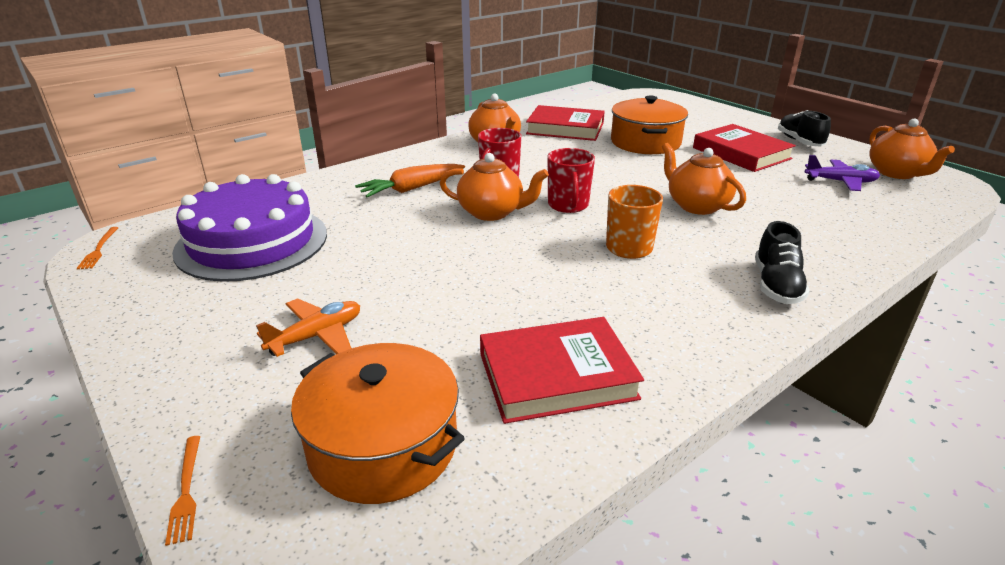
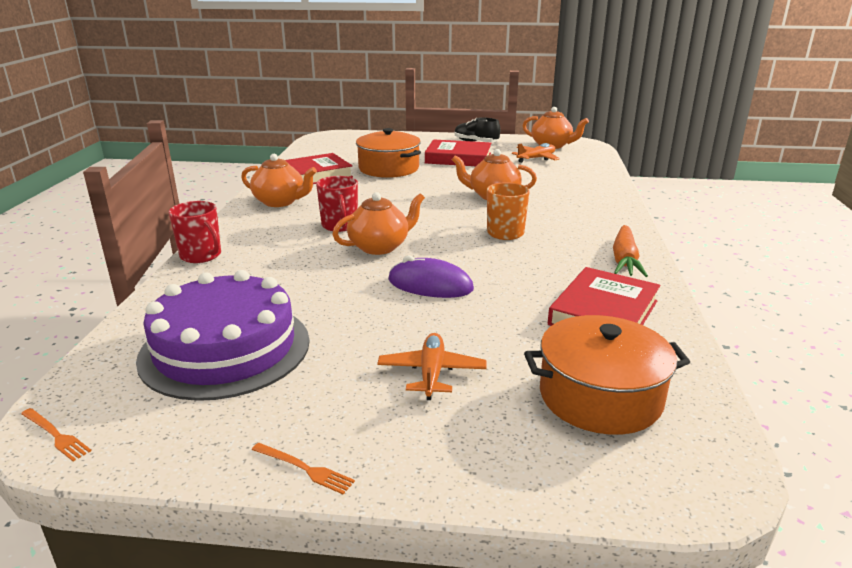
camera: 45 degrees left, 5 degrees down
orange fork [165,436,200,546] -> orange fork moved to [252,443,355,494]
orange carrot [355,164,465,198] -> orange carrot moved to [613,225,648,277]
red mug [547,148,595,213] -> red mug moved to [168,201,221,263]
black shoe [755,221,809,304] -> none
purple plane [805,155,880,191] -> orange plane [512,143,560,163]
none -> purple mouse [388,255,474,298]

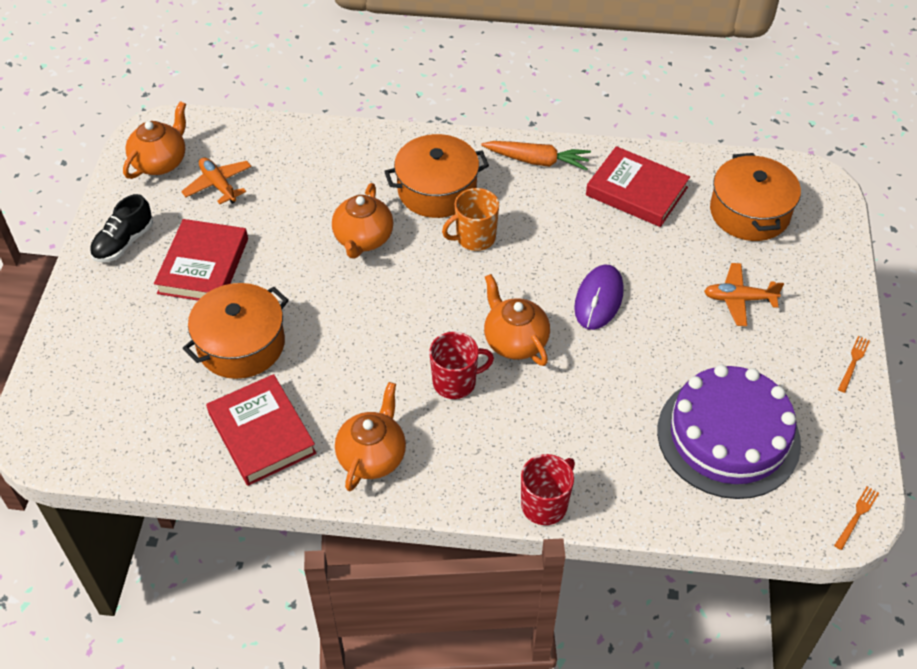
camera: 90 degrees left, 25 degrees up
none -> orange pot [384,134,489,218]

